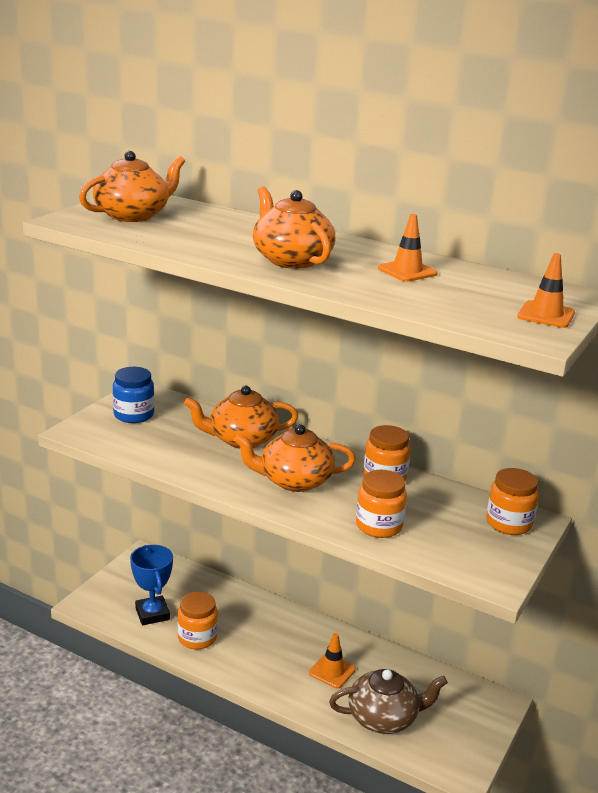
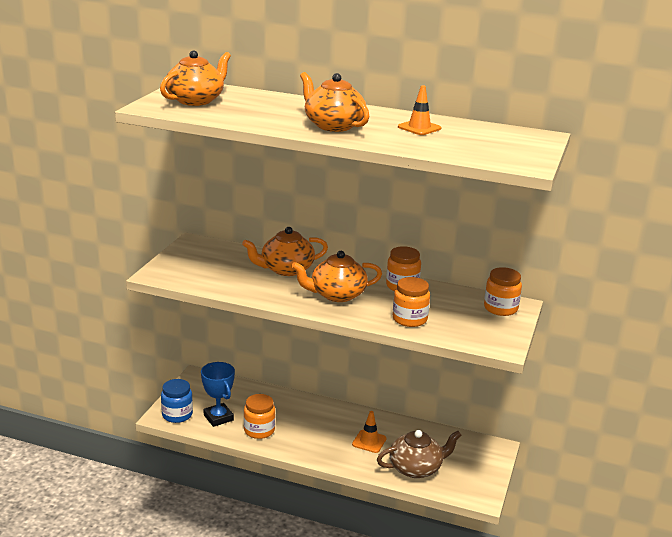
camera: 10 degrees left, 0 degrees up
blue jar [113,367,154,423] -> blue jar moved to [161,379,193,423]
orange traffic cone [517,253,575,328] -> none

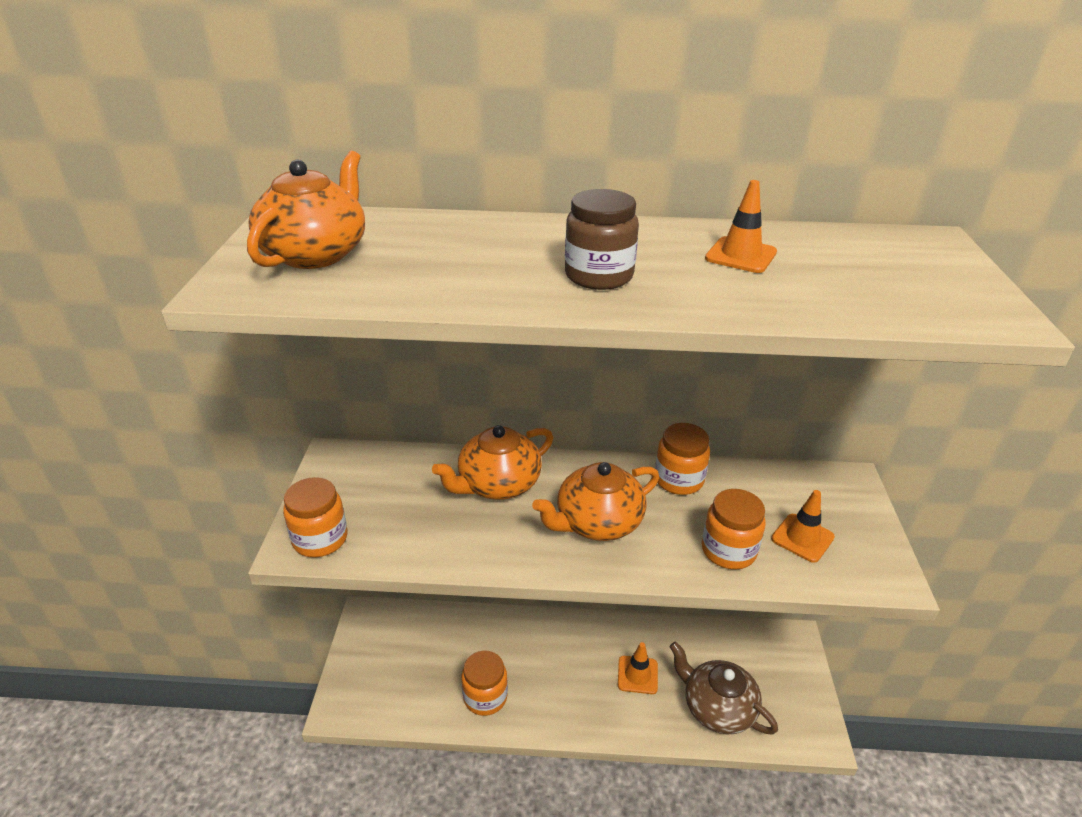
camera: 15 degrees left, 10 degrees up
blue jar [161,379,193,423] -> none
blue trophy [201,362,235,427] -> none
orange teapot [300,72,370,132] -> brown jar [565,189,639,290]
brown teapot [377,430,462,478] -> brown teapot turned 105 degrees counterclockwise [669,642,778,735]
orange jar [484,267,522,316] -> orange jar moved to [283,477,347,557]
none -> orange traffic cone [771,490,835,563]

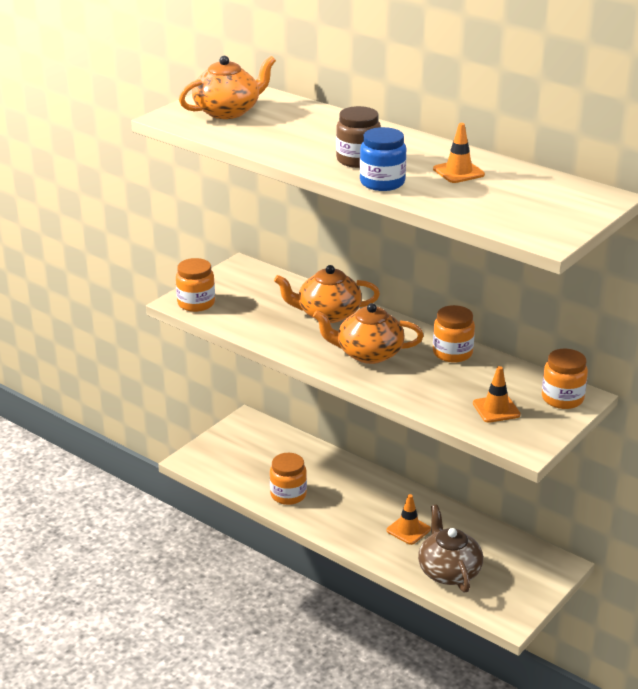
camera: 35 degrees right, 5 degrees down
orange jar [702,489,766,570] -> orange jar moved to [542,349,588,409]
none -> blue jar [360,127,406,191]

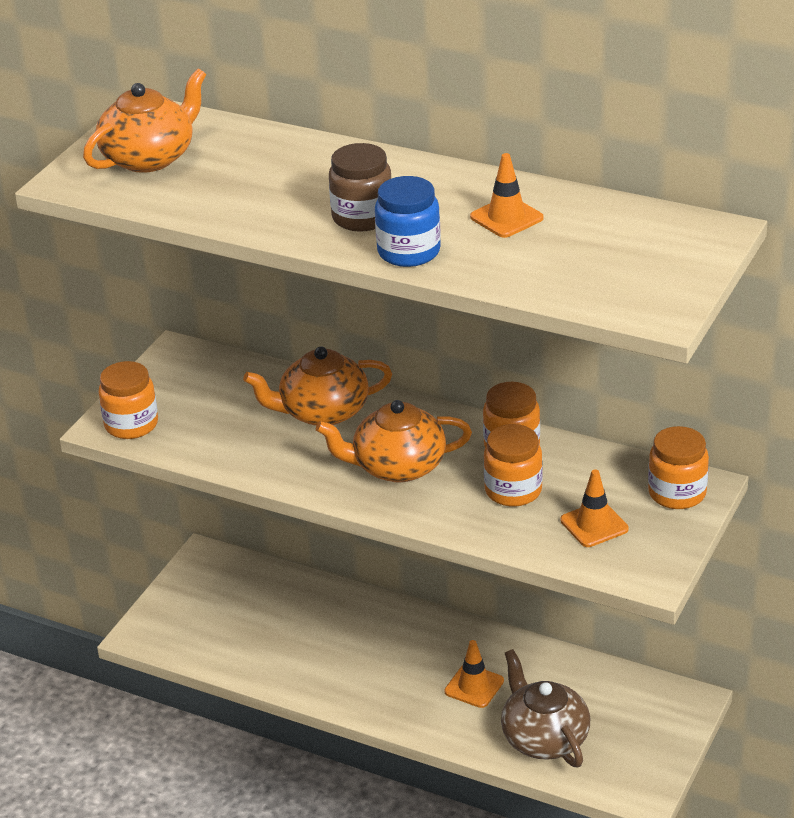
camera: 10 degrees left, 5 degrees up
orange jar [270,453,307,505] -> orange jar moved to [484,424,543,507]

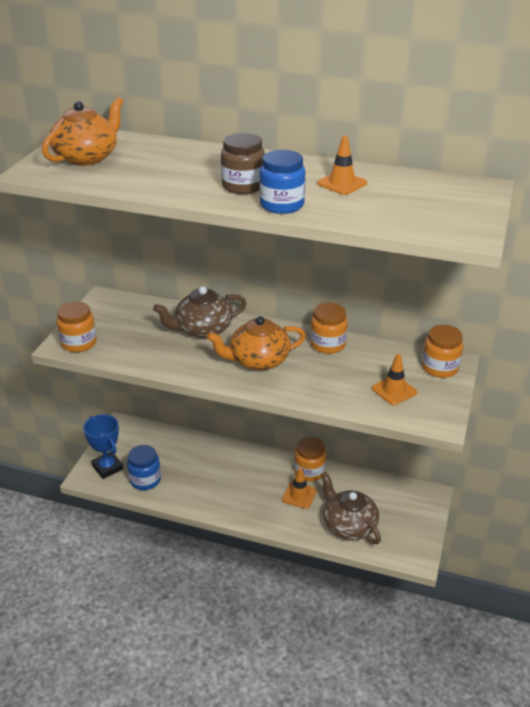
camera: 10 degrees left, 0 degrees up
orange teapot [243,347,392,426] -> brown teapot [153,286,247,338]
orange jar [484,424,543,507] -> orange jar moved to [294,437,326,482]
none -> blue trophy [83,414,123,479]
none -> blue jar [127,445,161,490]

